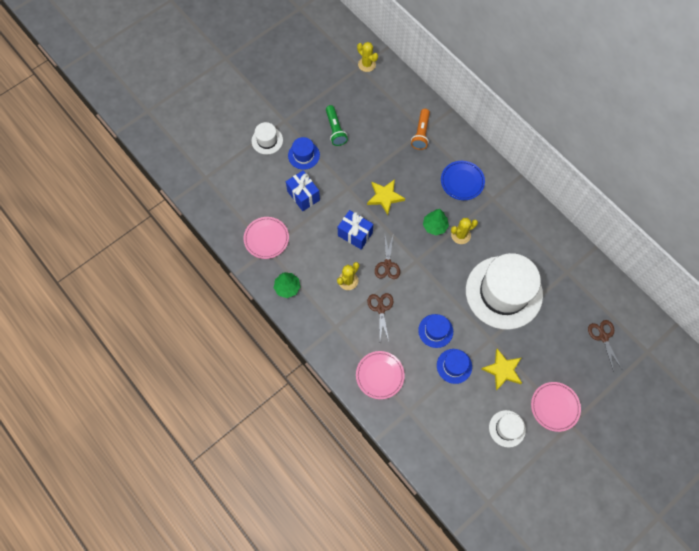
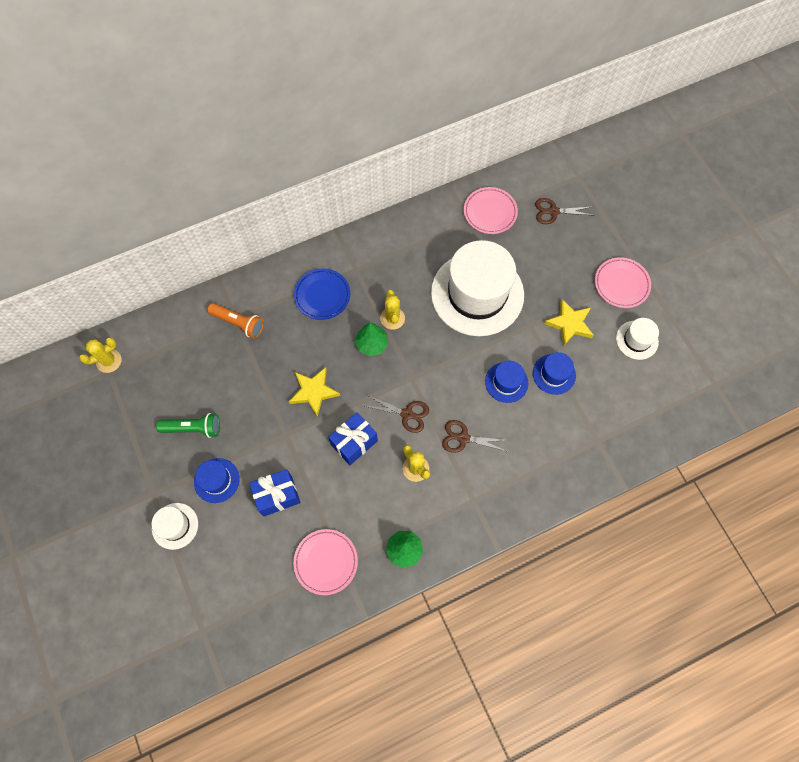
camera: 75 degrees left, 0 degrees up
pink plate [356,351,405,399] -> pink plate moved to [464,187,518,234]

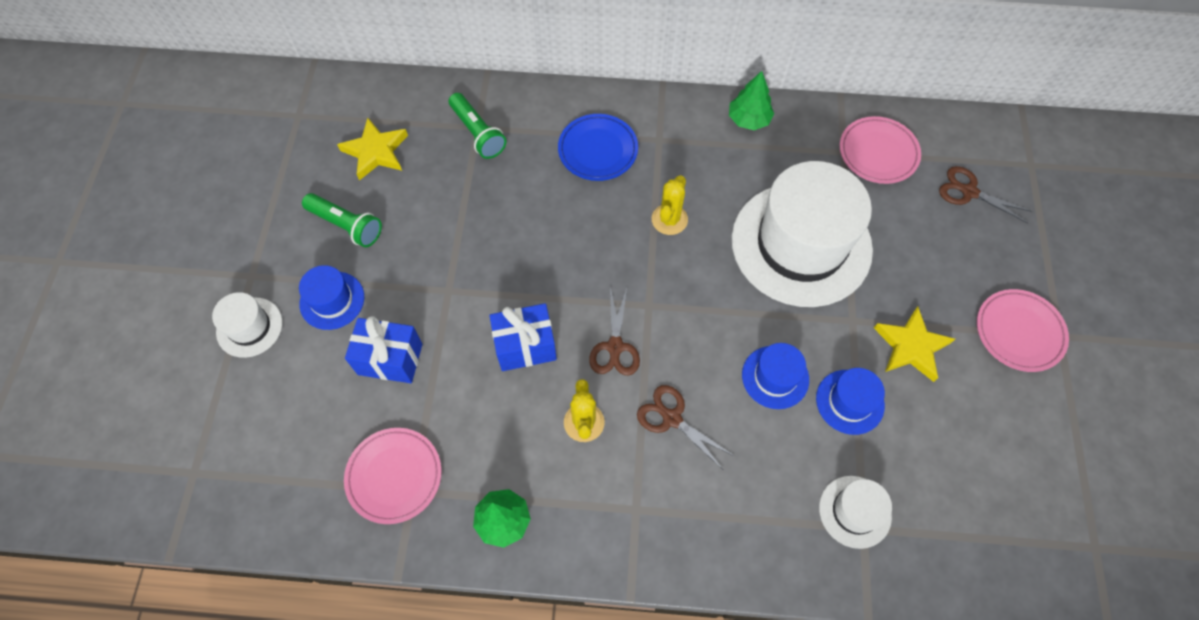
camera: 30 degrees right, 5 degrees down
yellow cactus [79,337,121,373] -> none
orange flashlight [207,303,264,339] -> green flashlight [449,93,506,159]
yellow star [289,367,340,417] -> yellow star moved to [337,118,408,181]
green tree [355,323,388,356] -> green tree moved to [729,71,774,130]
brown scissors [365,395,429,433] -> brown scissors turned 45 degrees clockwise [589,287,640,375]
white hat [616,318,659,360] -> white hat moved to [819,476,892,549]

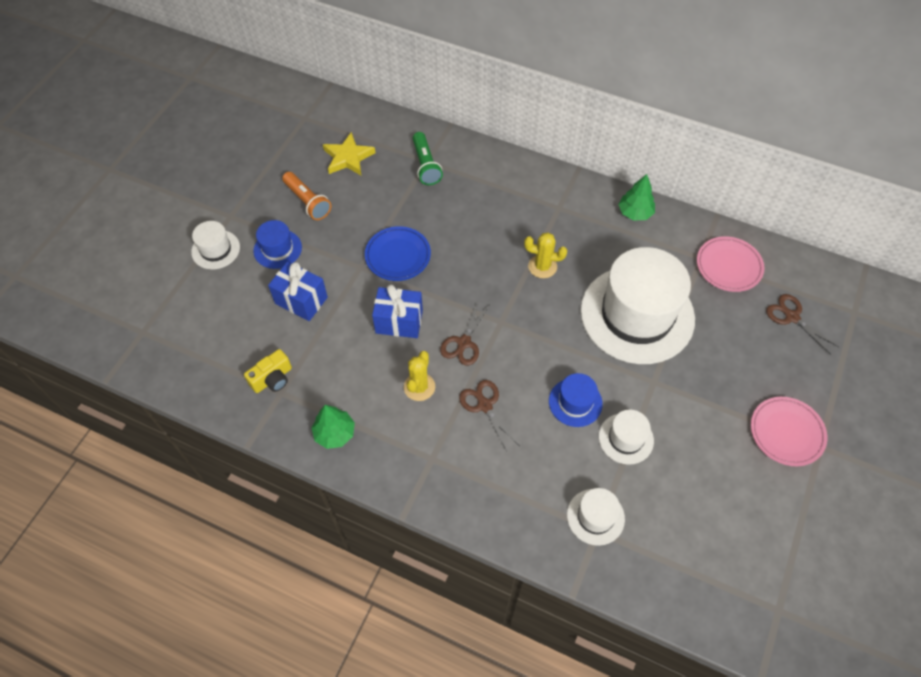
camera: 20 degrees right, 5 degrees down
green flashlight [302,193,382,247] -> orange flashlight [282,172,331,220]
pink plate [344,428,442,524] -> yellow camera [244,349,292,393]
blue plate [558,114,638,181] -> blue plate moved to [365,226,431,281]
yellow cactus [652,175,688,235] -> yellow cactus turned 60 degrees clockwise [524,233,567,278]
blue hat [816,368,885,435] -> white hat [599,410,654,465]
yellow star [874,307,955,382] -> none

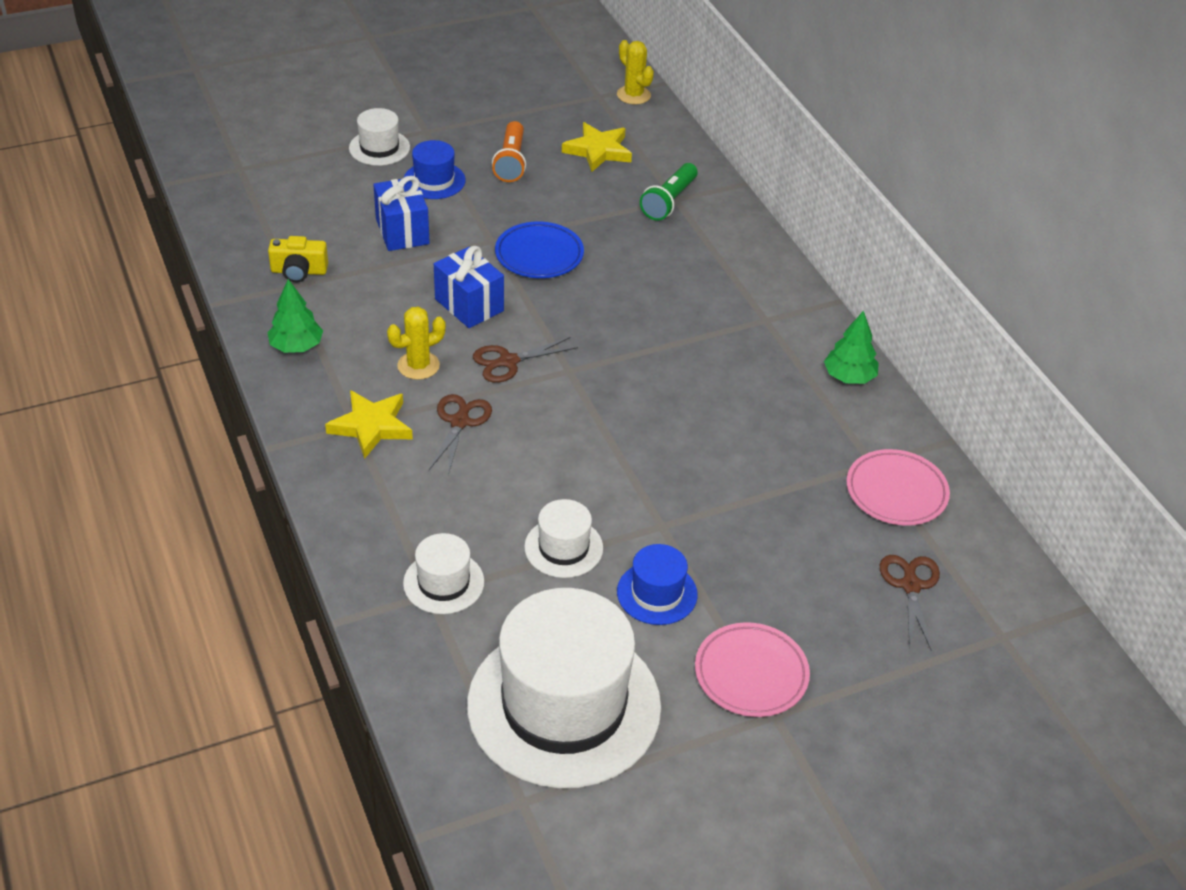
camera: 40 degrees right, 15 degrees down
yellow cactus [524,233,567,278] -> yellow cactus moved to [617,40,654,105]
blue hat [549,373,603,427] -> blue hat moved to [617,544,698,625]
white hat [581,247,695,364] -> white hat moved to [467,588,661,789]
none -> yellow star [325,390,413,459]

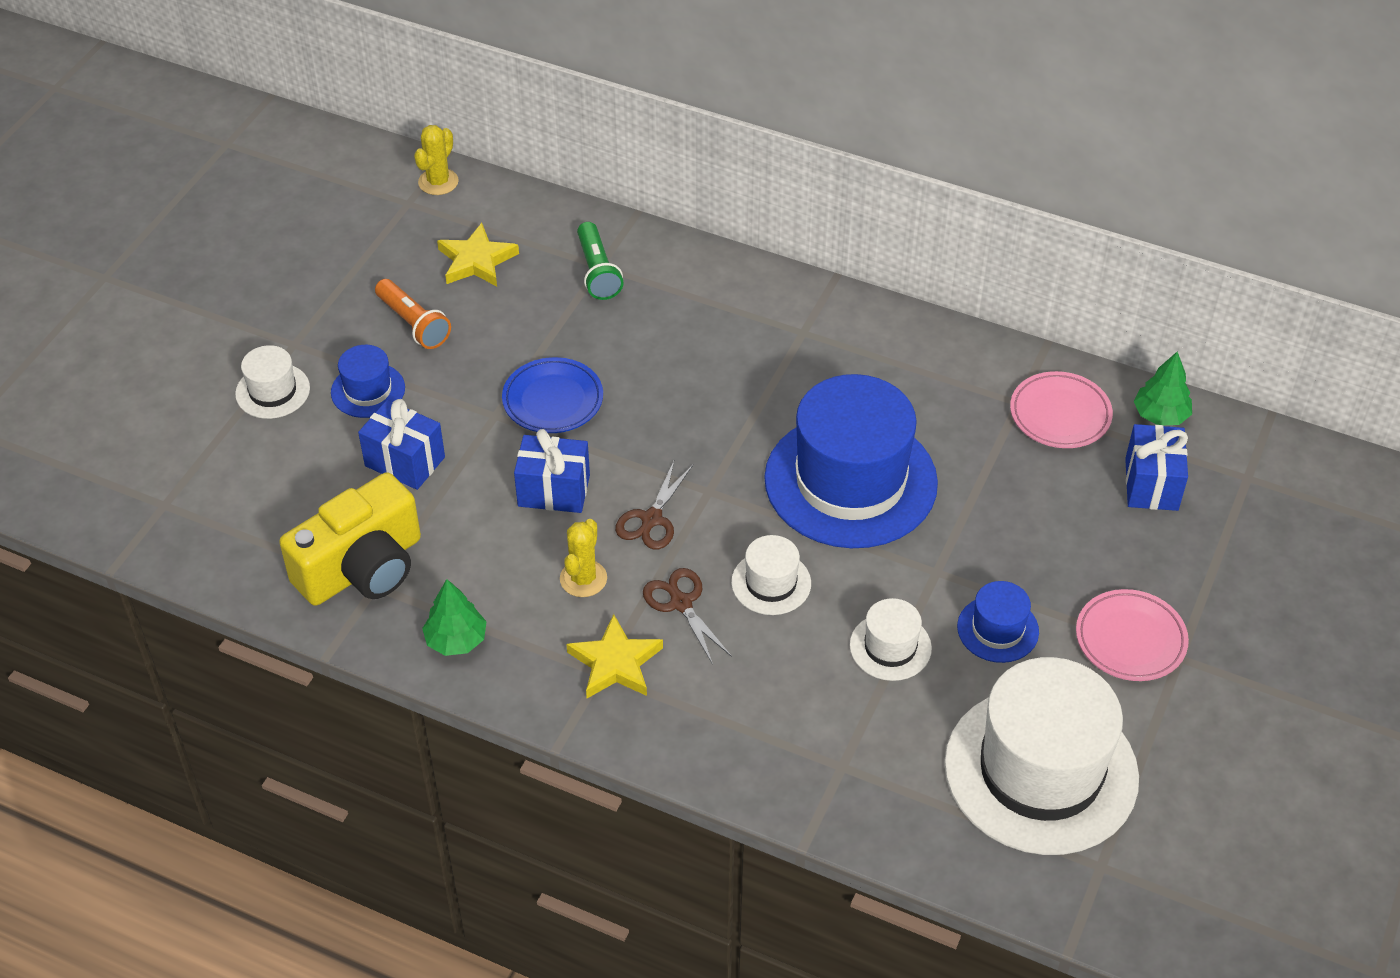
camera: 40 degrees left, 5 degrees up
yellow camera [268,236,328,282] -> yellow camera [279,472,421,606], size x2.02
white hat [403,533,484,614] -> white hat moved to [731,535,811,615]
yellow cactus [617,40,654,105] -> yellow cactus turned 75 degrees counterclockwise [414,125,459,195]
green tree [824,311,879,384] -> green tree moved to [1134,351,1192,425]
brown scissors [880,555,940,650] -> blue gift [1125,424,1188,511]
none -> blue hat [764,374,938,548]

